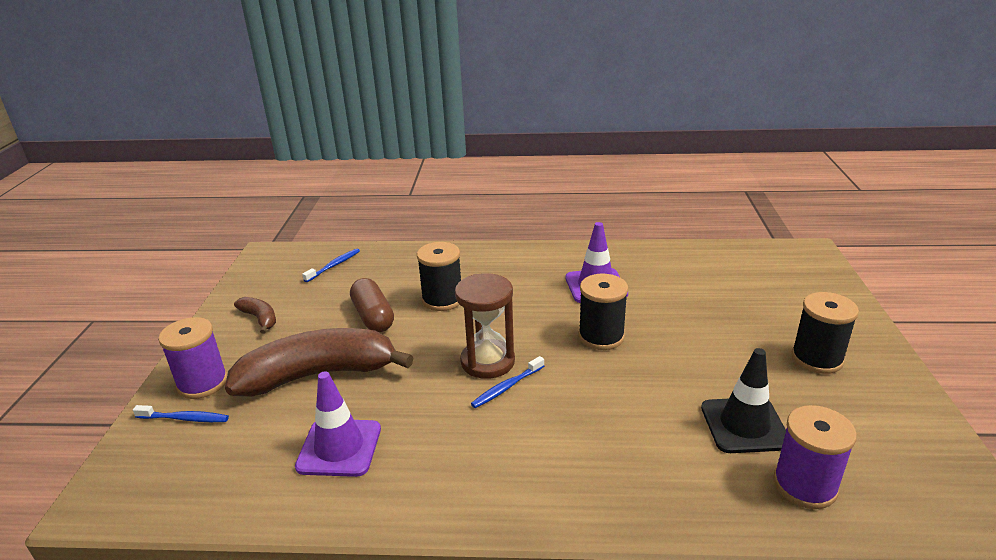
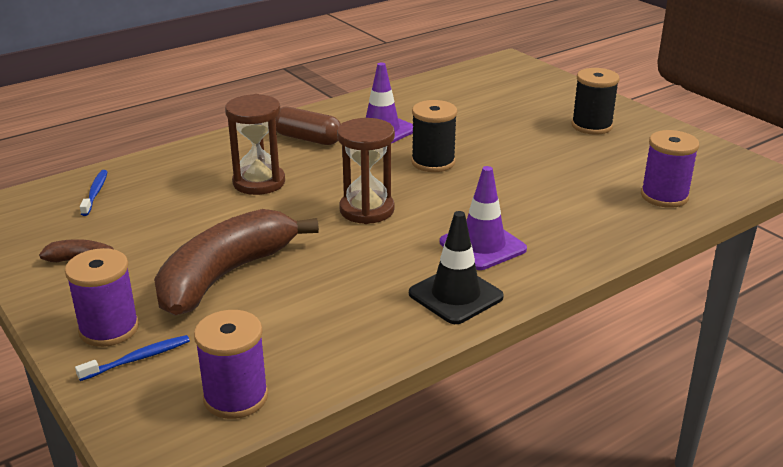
camera: 40 degrees left, 0 degrees up
purple traffic cone [295,371,381,477] -> purple traffic cone moved to [440,166,527,270]
brown capsule [350,278,394,332] -> brown capsule moved to [275,107,341,145]
black spool [417,242,461,311] -> brown hourglass [225,94,285,195]
blue toothbrush [471,356,544,408] -> none
black traffic cone [701,348,786,453] -> black traffic cone moved to [409,211,504,324]
none -> purple spool [194,310,268,419]

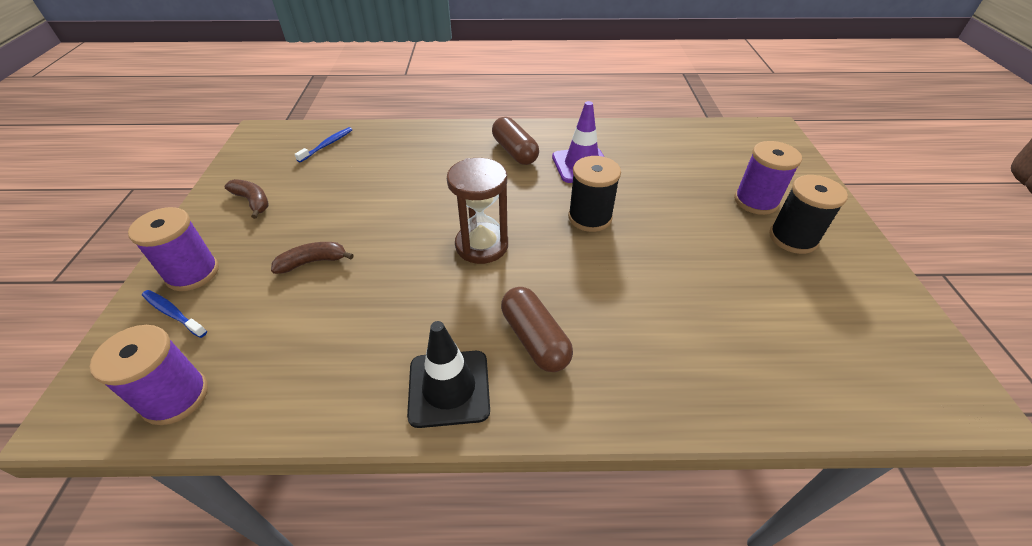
camera: 35 degrees right, 15 degrees up
blue toothbrush [75,335,190,381] -> blue toothbrush turned 150 degrees counterclockwise [142,290,207,338]
brown banana [154,209,319,316] -> brown banana [271,242,353,274], size x0.44
brown hourglass [225,94,285,195] -> none
purple traffic cone [440,166,527,270] -> brown capsule [501,287,573,372]
purple spool [641,130,699,208] -> purple spool moved to [734,141,802,215]

